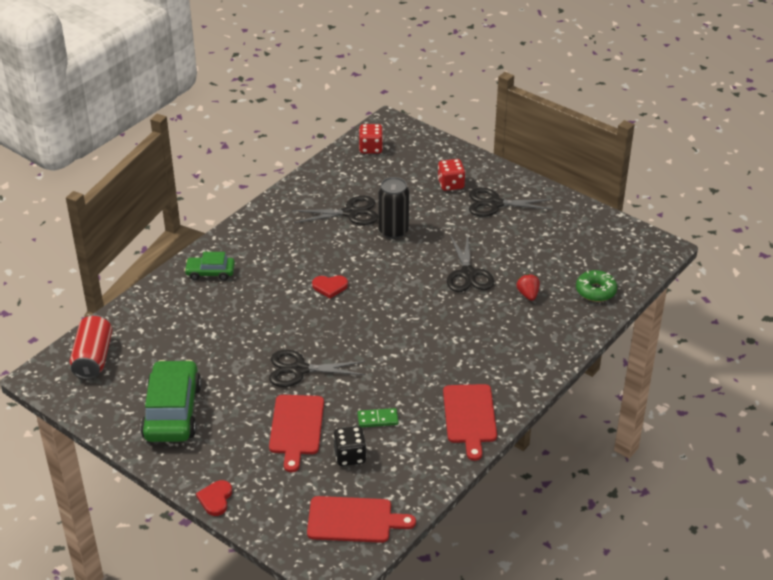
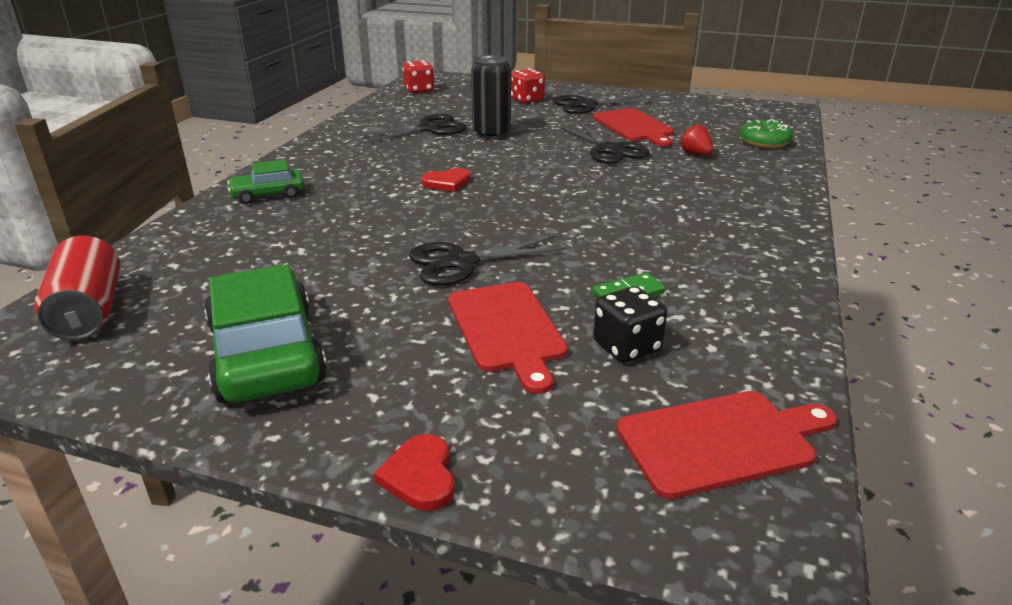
camera: 20 degrees left, 10 degrees down
red cutting board [443,384,497,461] -> red cutting board moved to [593,108,674,147]

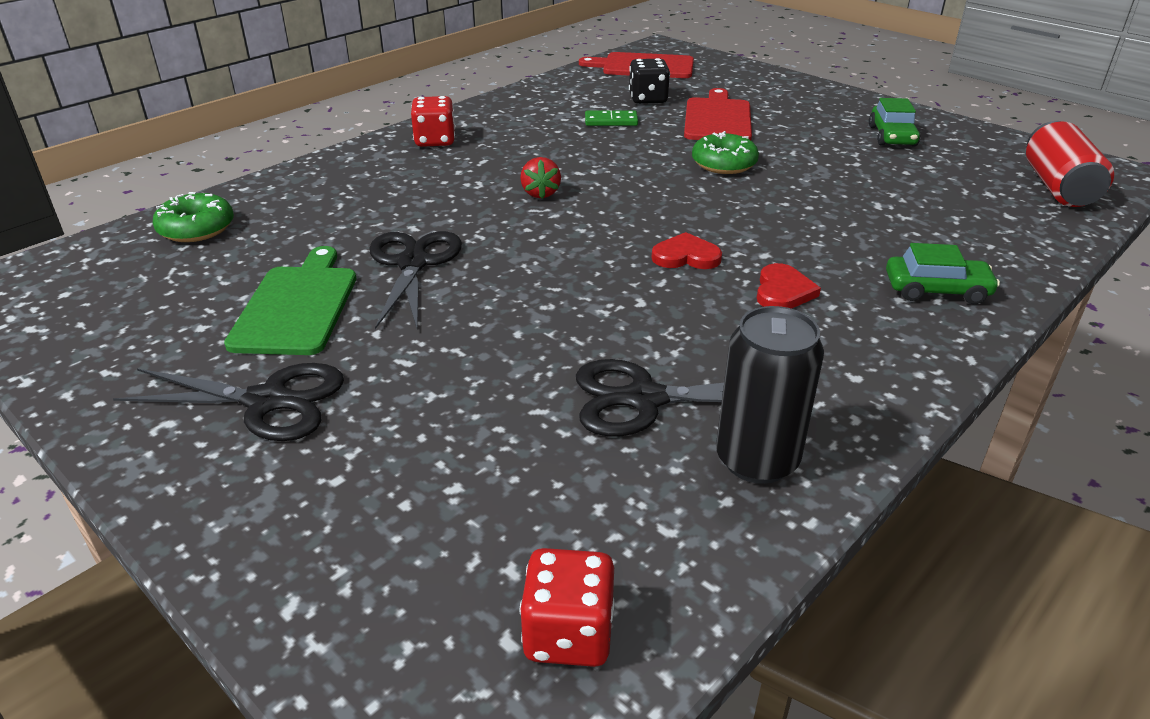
camera: 155 degrees left, 5 degrees up
green car [204,265,327,403] -> green car [869,98,920,146], size x0.53
red heart [374,434,455,511] -> red heart moved to [757,263,821,309]
black scissors [409,236,567,286] -> green donut [692,131,759,174]
black can [471,55,511,139] -> black can moved to [716,306,824,484]
red dice [511,69,545,103] -> red dice moved to [411,96,455,147]
red cutting board [593,108,674,147] -> green cutting board [224,246,356,355]
red strawberry [679,124,713,155] -> red strawberry moved to [520,157,561,199]

